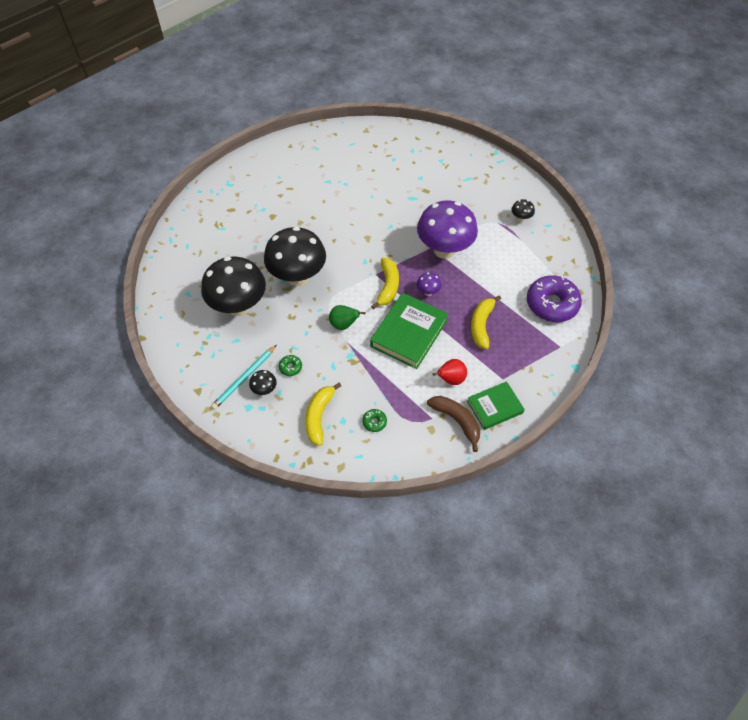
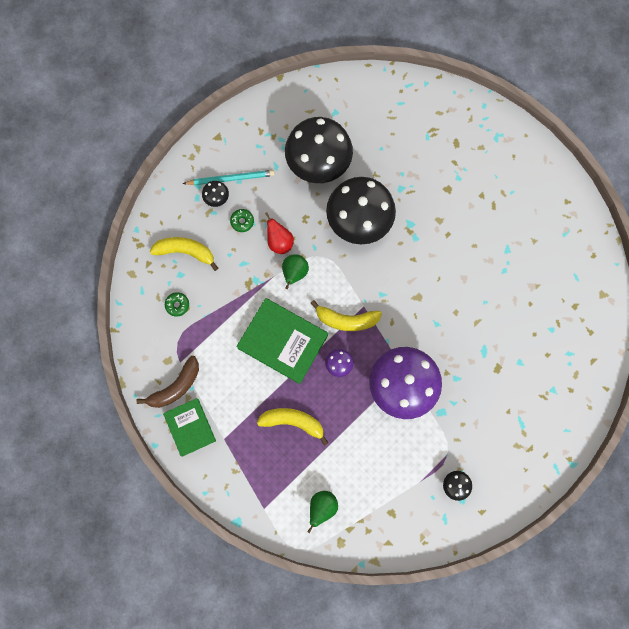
camera: 90 degrees right, 20 degrees up
turquoise pencil [211,345,276,410] -> turquoise pencil turned 135 degrees clockwise [182,170,275,185]
red pear [433,359,467,385] -> red pear moved to [265,212,294,254]
purple donut [527,275,582,322] -> green pear [307,491,338,533]

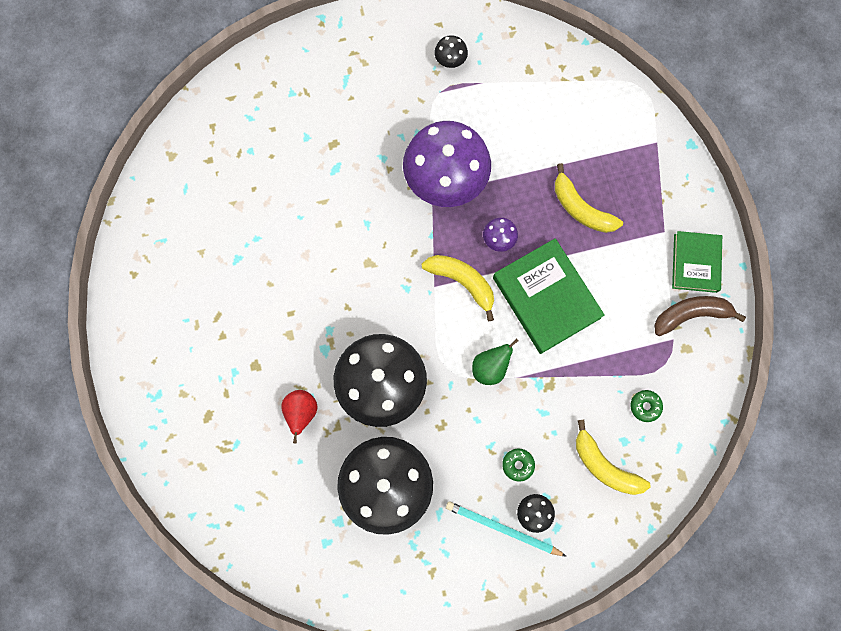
camera: 150 degrees left, 0 degrees up
red pear [265,212,294,254] -> red pear moved to [281,390,317,443]
green pear [307,491,338,533] -> none

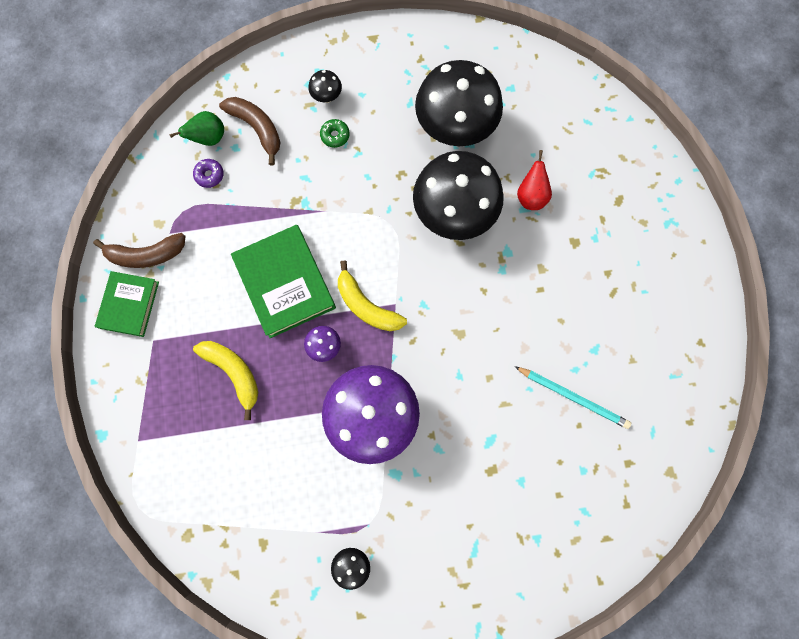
camera: 175 degrees left, 0 degrees up
turquoise pencil [446,501,567,557] -> turquoise pencil moved to [514,366,631,429]
green pear [472,338,519,385] -> green pear moved to [169,111,224,146]
yellow banana [576,420,651,495] -> brown banana [219,97,281,165]
green donut [630,390,663,422] -> purple donut [193,159,224,188]

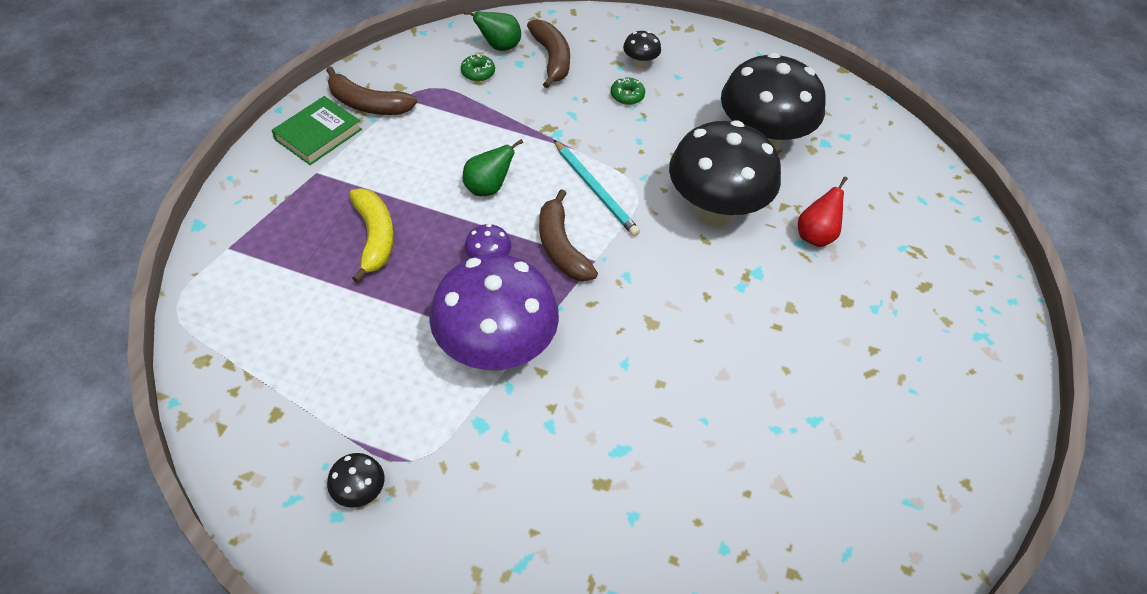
camera: 25 degrees right, 25 degrees down
purple donut [193,159,224,188] -> green donut [461,54,495,82]
green book [231,225,336,338] -> green pear [462,139,523,196]
yellow banana [338,261,407,331] -> brown banana [539,189,598,281]
turquoise pencil [514,366,631,429] -> turquoise pencil moved to [554,140,640,236]

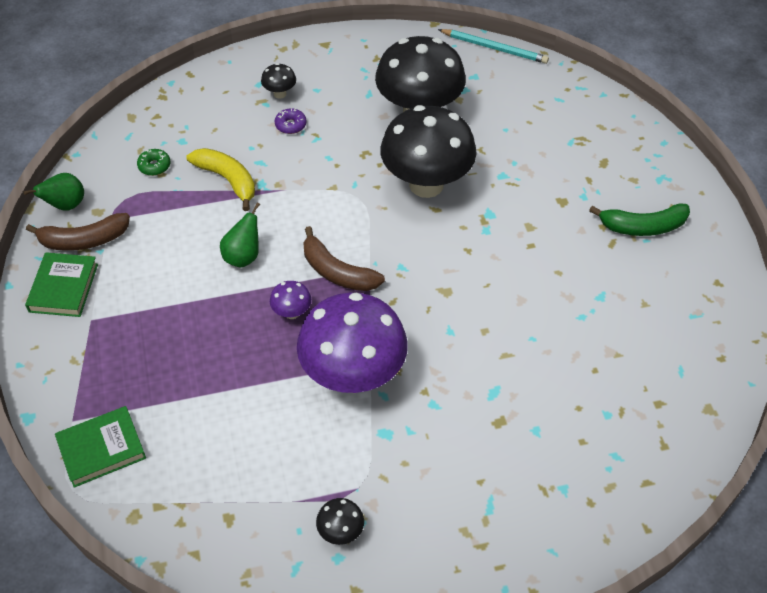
camera: 30 degrees left, 0 degrees up
yellow banana [349,188,394,283] -> yellow banana moved to [186,148,255,211]
green pear [464,10,521,51] -> green pear moved to [24,173,84,211]
brown banana [527,19,570,88] -> none
turquoise pencil [554,140,640,236] -> turquoise pencil moved to [438,29,549,64]
green donut [611,77,645,105] -> purple donut [275,108,307,134]
red pear [798,177,848,247] -> none
none -> green book [55,406,146,488]
none -> green banana [589,204,690,236]

